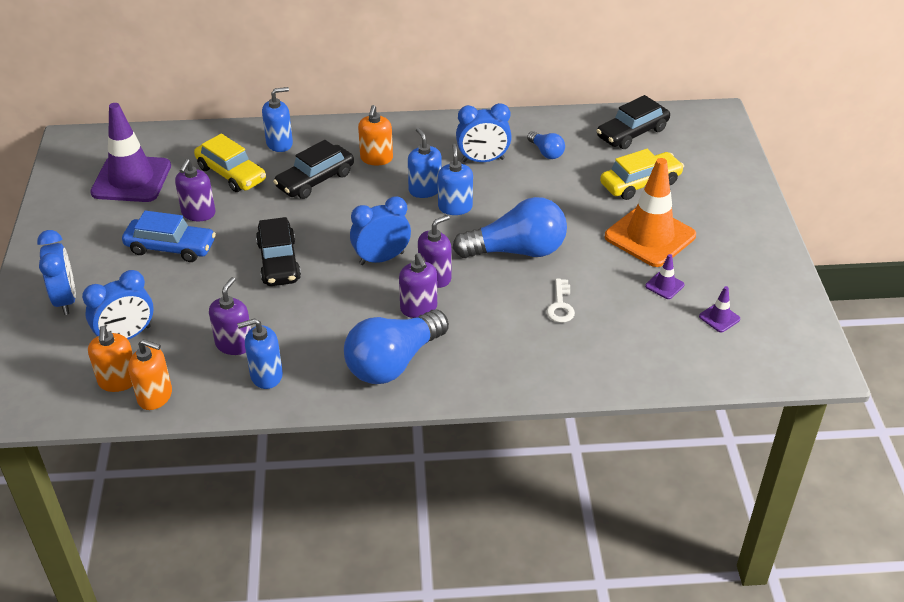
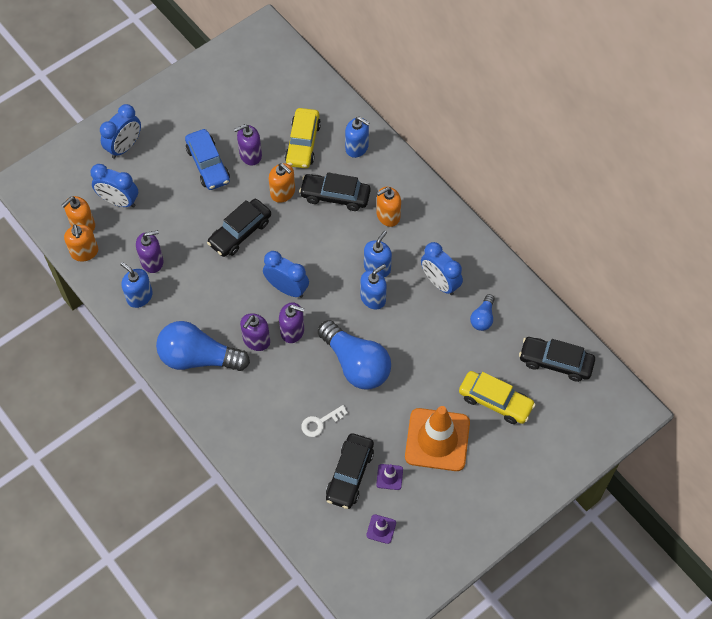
camera: 55 degrees right, 20 degrees up
purple traffic cone [90,103,171,202] -> none
none -> orange soap dispenser [269,163,295,203]
none -> black car [326,433,374,509]

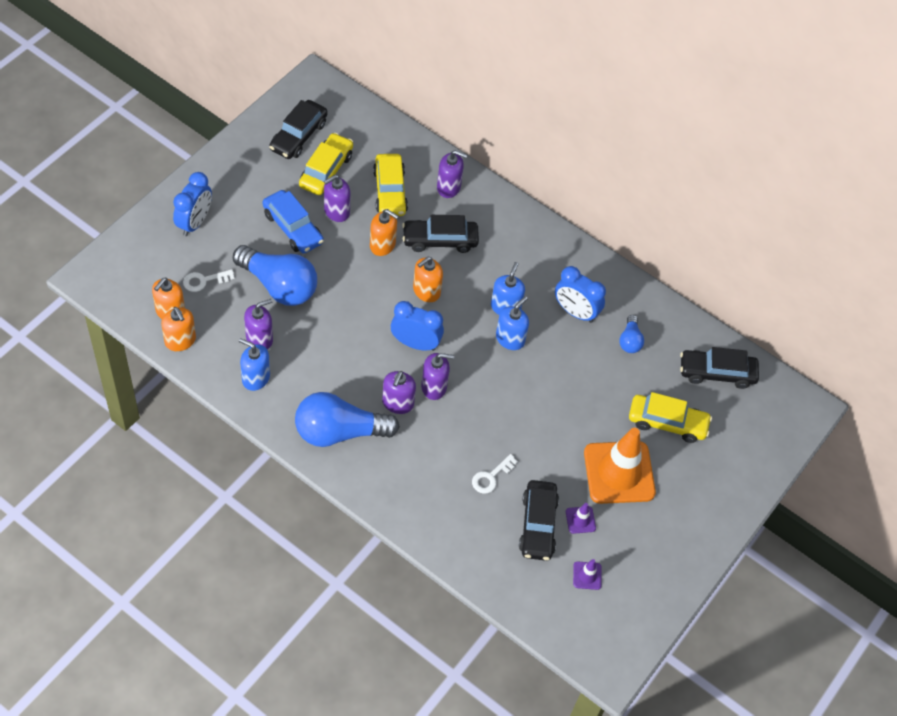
camera: 20 degrees left, 5 degrees down
blue clock [91,164,138,208] -> white key [183,269,234,292]
black car [207,199,271,257] -> black car moved to [269,100,328,159]
blue light bulb [318,320,391,389] -> blue light bulb moved to [233,245,317,306]
blue soap dispenser [345,117,369,158] -> purple soap dispenser [437,150,467,198]
orange soap dispenser [377,187,401,227] -> orange soap dispenser moved to [413,257,443,302]
none -> yellow car [299,133,353,195]

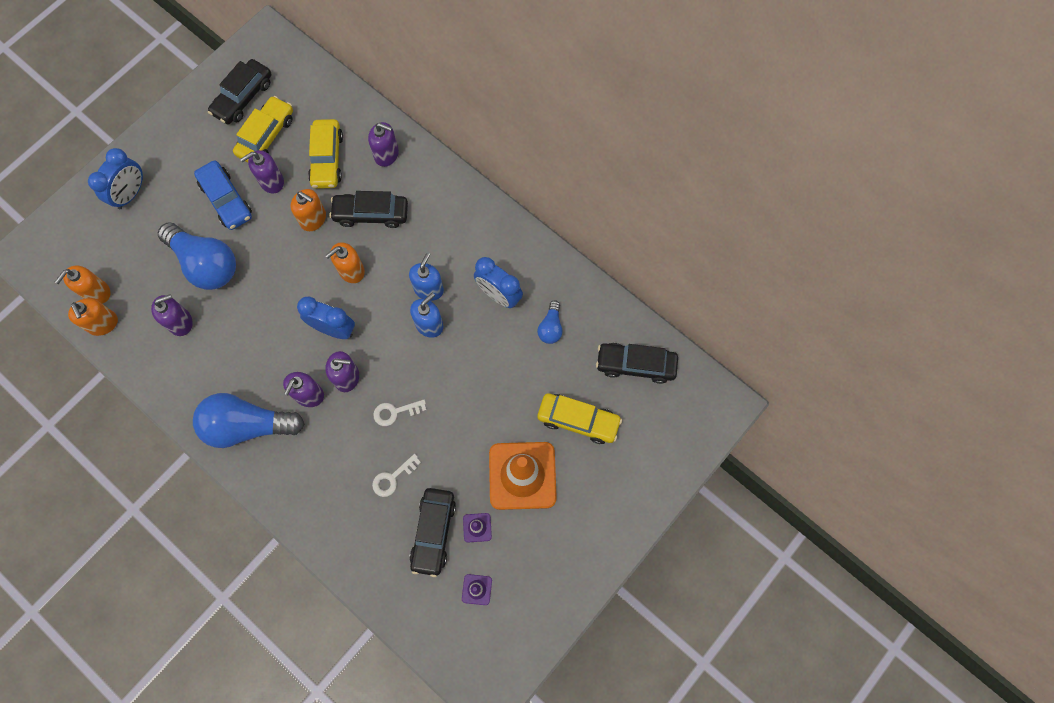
camera: 10 degrees right, 15 degrees up
white key [183,269,234,292] -> white key moved to [373,400,426,426]
blue soap dispenser [239,338,270,391] -> none

